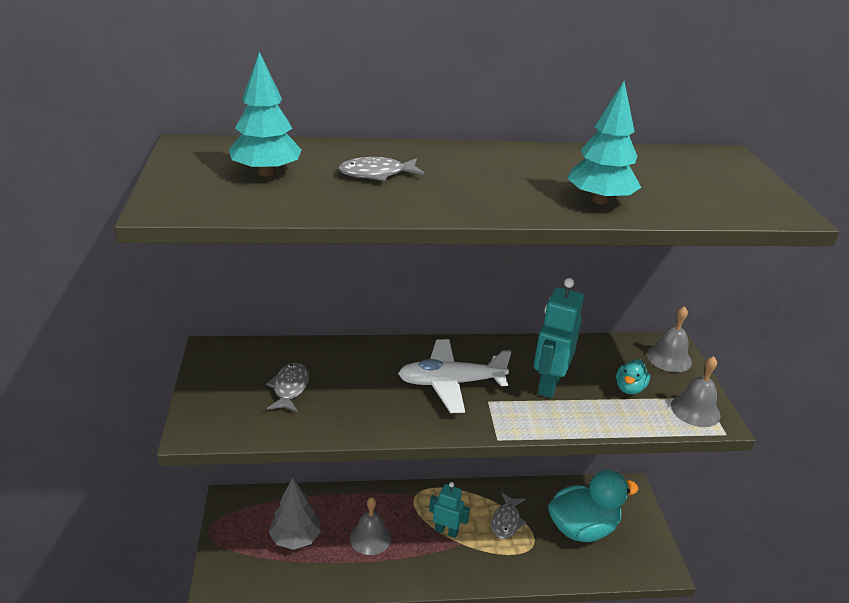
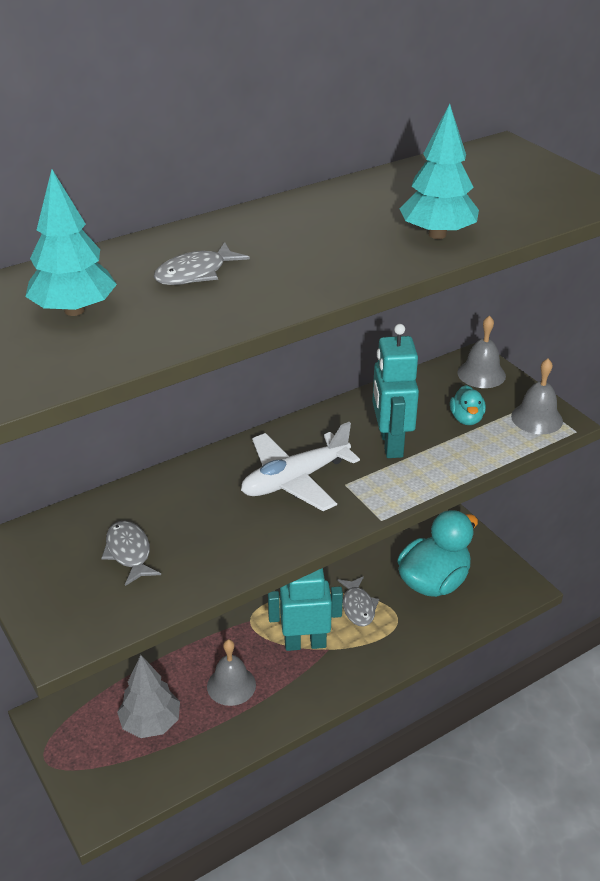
camera: 25 degrees left, 5 degrees up
turquoise robot [429,482,470,538] -> turquoise robot [268,568,343,651], size x1.56

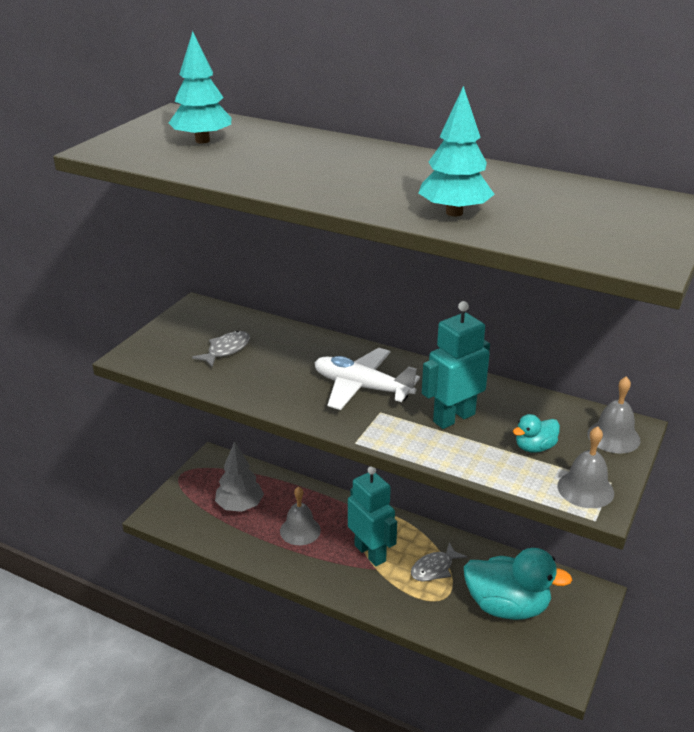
camera: 60 degrees right, 5 degrees down
grey fish [154,242,250,285] -> none

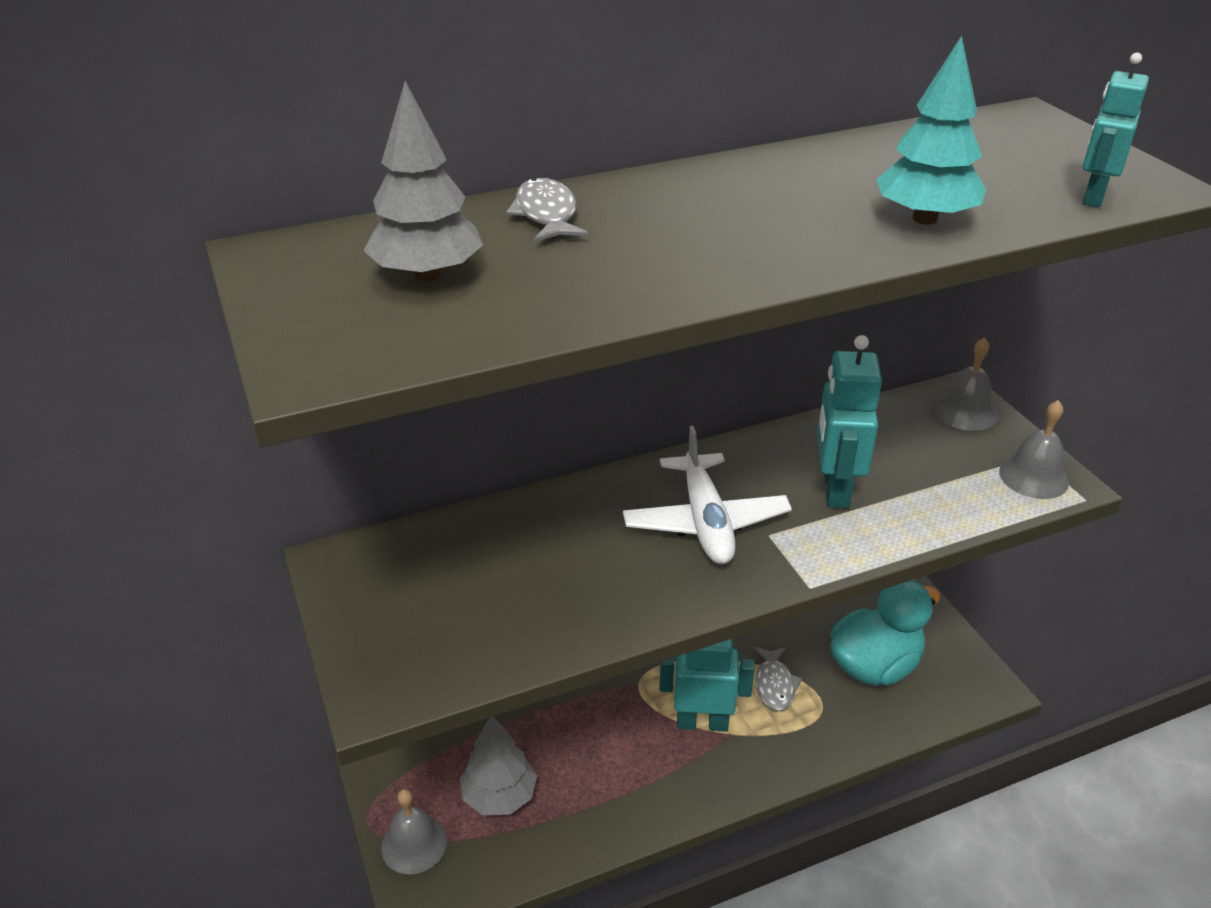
camera: 50 degrees left, 5 degrees up
turquoise tree [169,31,231,143] -> grey tree [363,81,483,282]
grey fish [192,331,250,367] -> grey fish moved to [506,178,588,242]
grey bell [280,487,321,545] -> grey bell moved to [381,789,447,874]
white plane [315,348,420,410] -> white plane turned 75 degrees counterclockwise [623,426,792,564]
turquoise duck [513,414,560,453] -> none
none -> turquoise robot [1083,53,1149,207]

